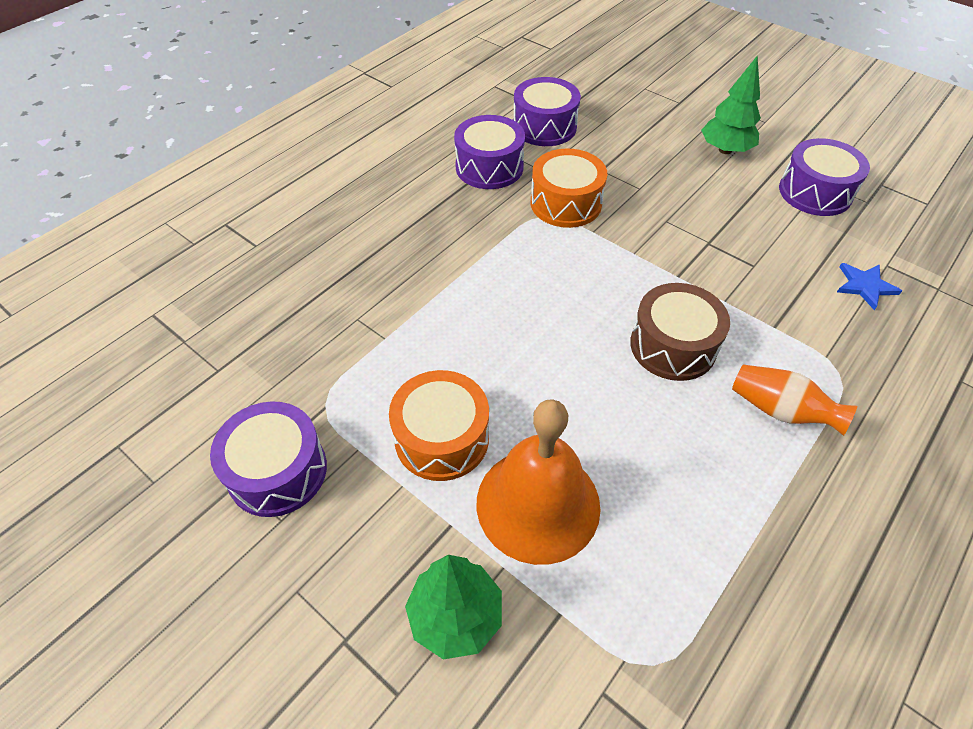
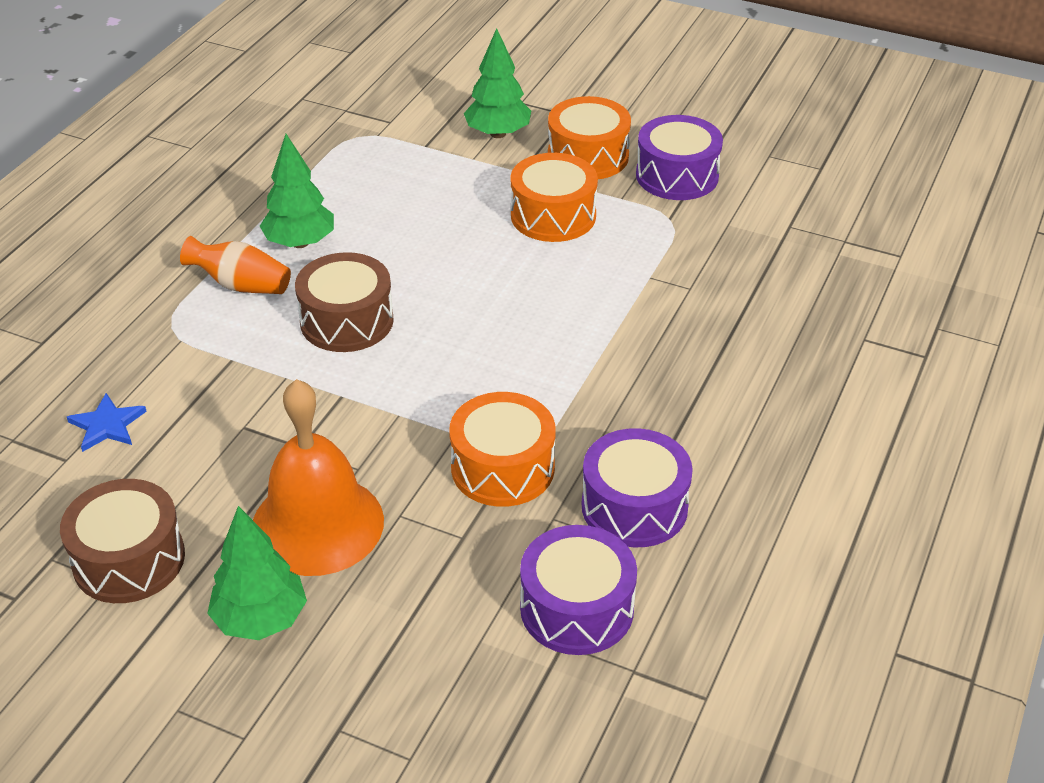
camera: 165 degrees right, 10 degrees down
orange bell [477,399,601,565] -> orange bell moved to [253,379,384,576]
purple drum [779,138,870,216] -> brown drum [60,479,185,603]
none -> green tree [260,134,334,248]
none -> orange drum [548,96,631,179]

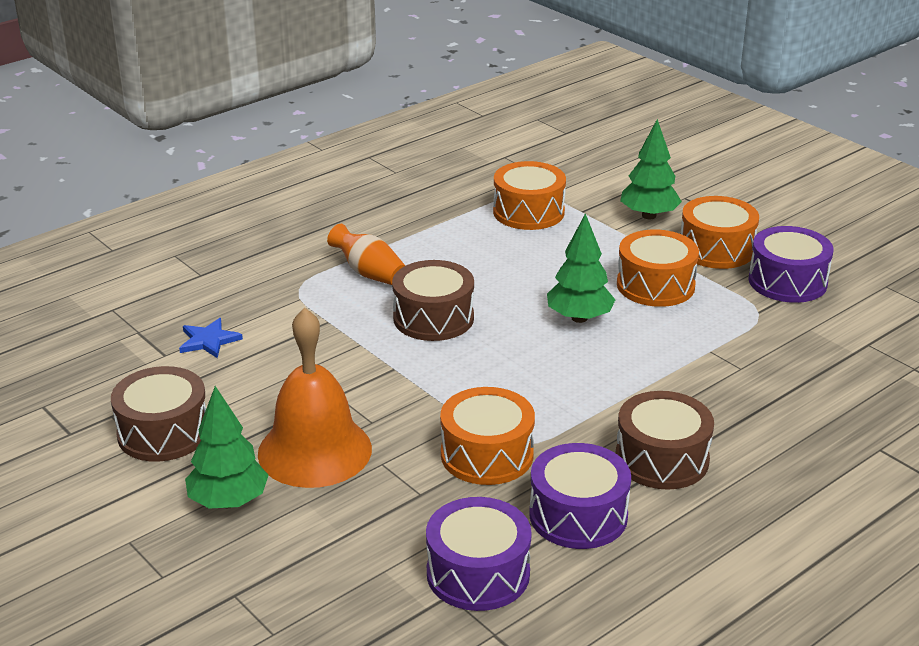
camera: 25 degrees right, 10 degrees down
green tree [260,134,334,248] -> green tree moved to [547,213,615,323]
none -> orange drum [493,161,566,230]
none -> brown drum [616,391,714,490]

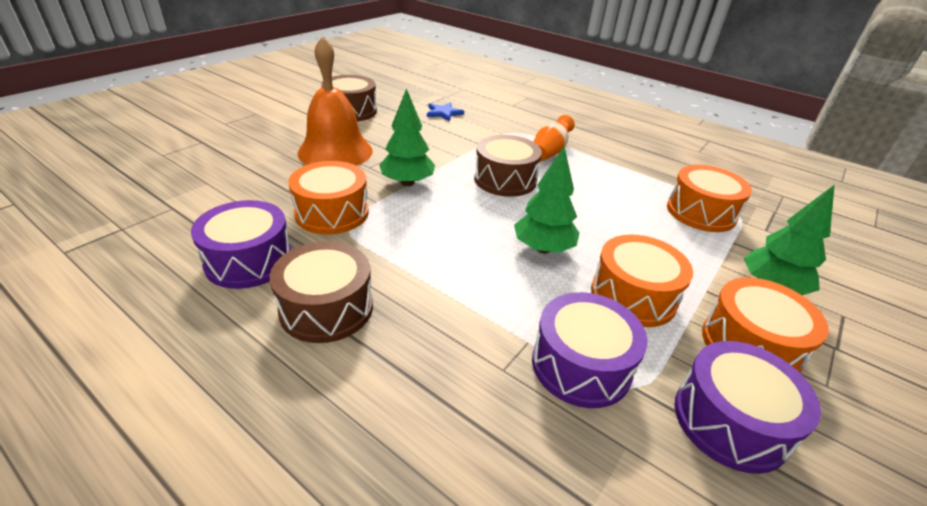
camera: 75 degrees right, 5 degrees up
green tree [185,386,269,509] -> green tree moved to [379,88,435,186]
purple drum [426,497,532,611] -> purple drum moved to [532,292,648,408]

